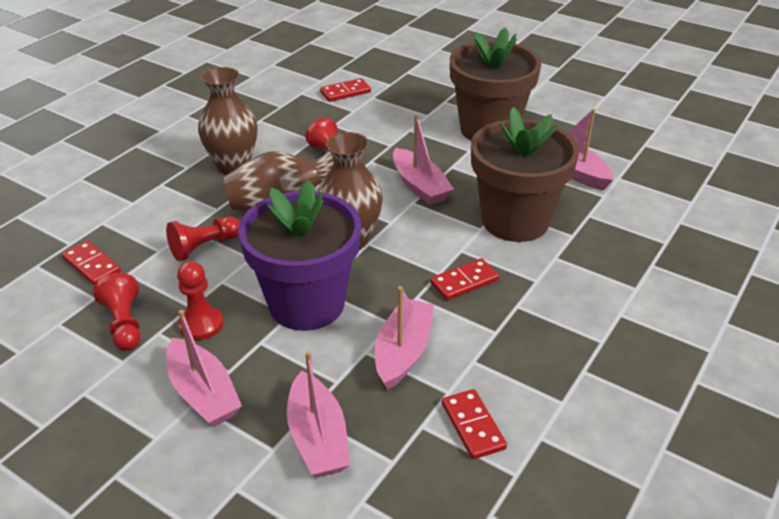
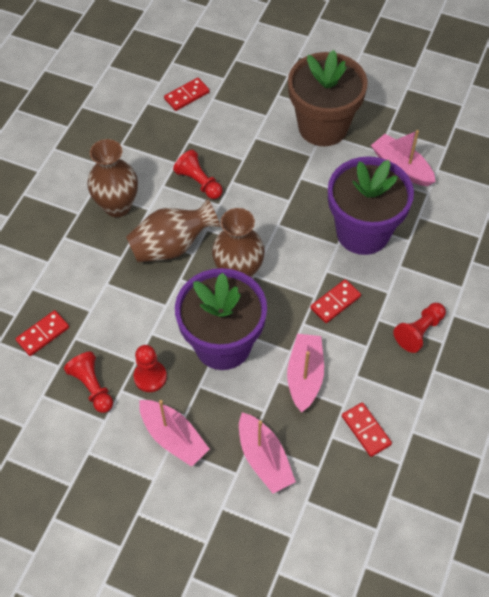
camera: 10 degrees left, 20 degrees up
red domino [62,240,121,285] -> red domino turned 75 degrees counterclockwise [16,310,69,356]
red pawn [166,216,240,261] -> red pawn moved to [393,303,446,353]
pink boat [393,114,454,205] -> none
brown flower pot [471,107,579,242] -> purple flower pot [328,156,414,255]

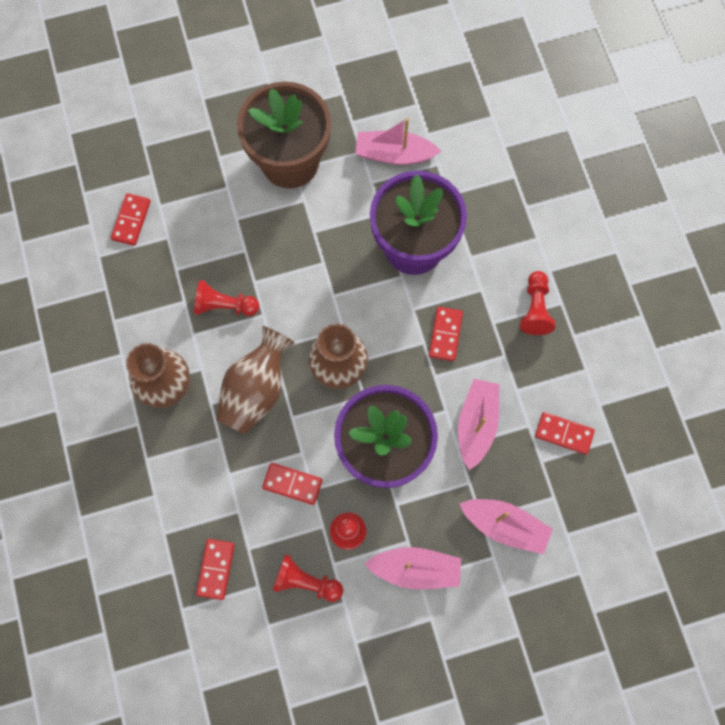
camera: 40 degrees left, 15 degrees up
pink boat [287,334,324,412] -> pink boat turned 45 degrees clockwise [458,379,499,470]
none -> red domino [262,463,322,505]

